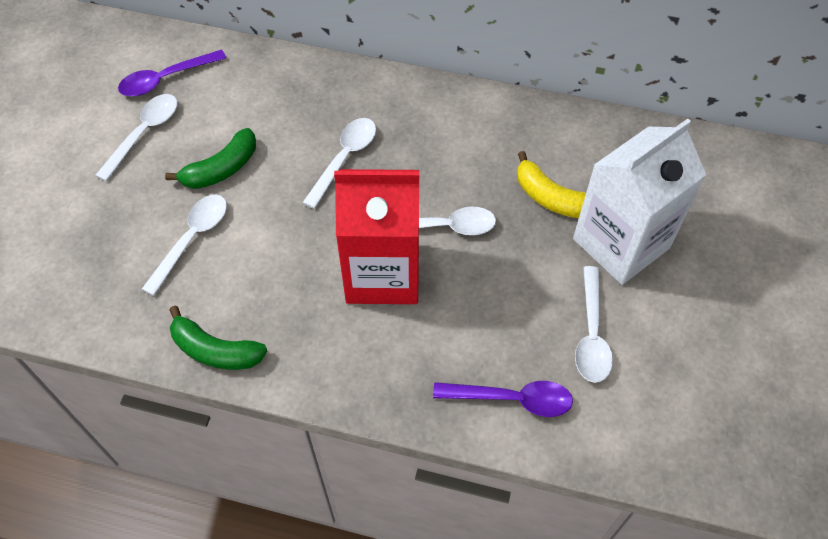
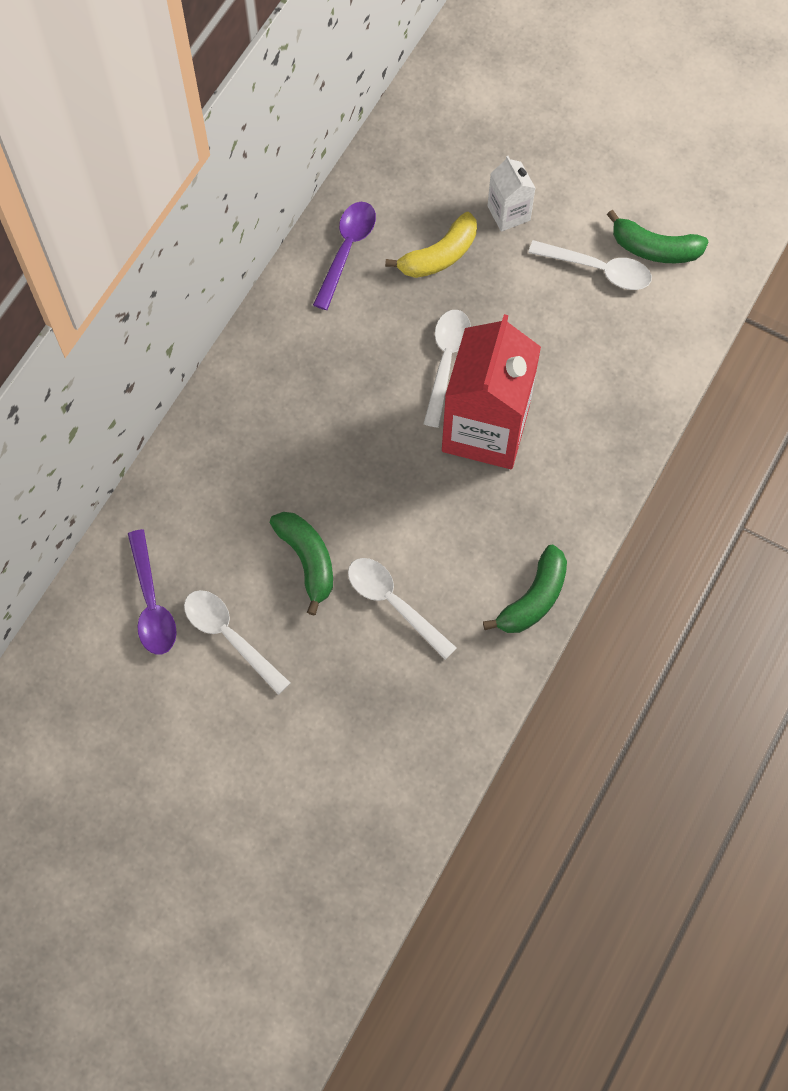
camera: 75 degrees left, 10 degrees up
white spoon [302,118,376,209] -> none
purple spoon [433,381,573,417] -> purple spoon moved to [313,202,376,310]
white carton [573,119,706,285] -> white carton [487,156,535,232], size x0.48
none -> green banana [607,210,708,263]

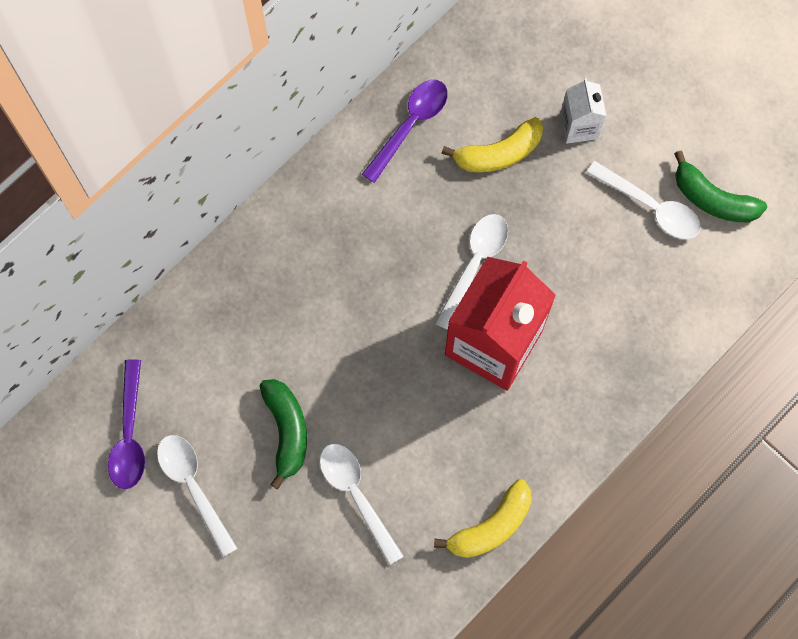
camera: 15 degrees right, 5 degrees up
green banana [483,545,567,633] -> yellow banana [434,479,532,558]

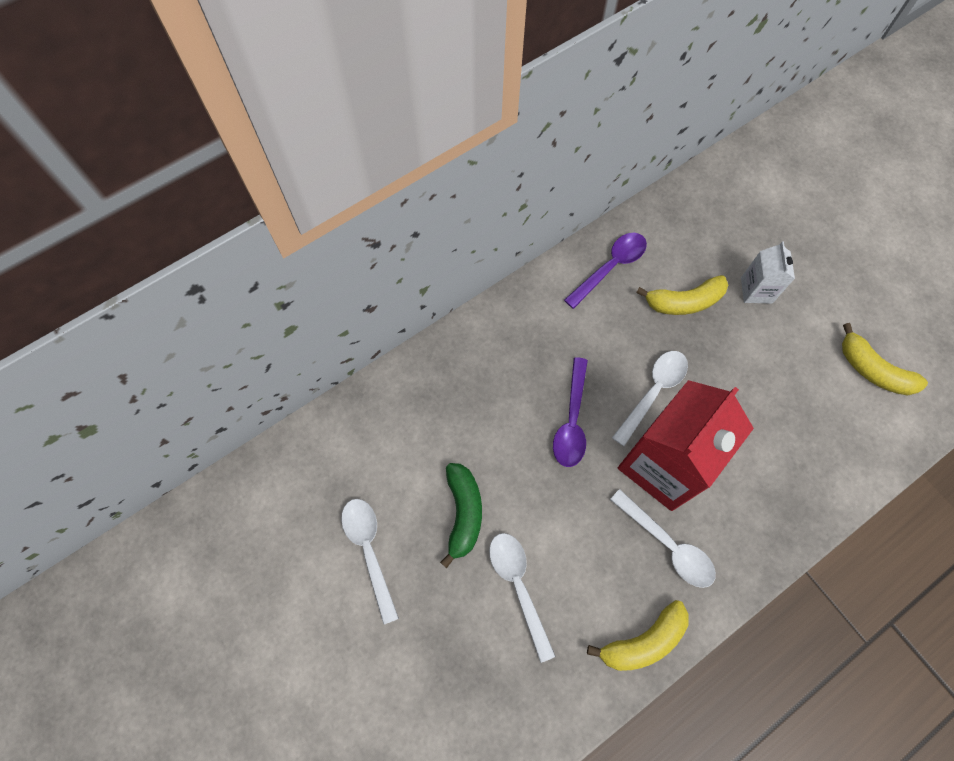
camera: 10 degrees right, 5 degrees down
purple spoon [108,359,145,489] -> purple spoon moved to [553,357,588,467]
white spoon [586,161,701,239] -> white spoon moved to [610,489,716,588]
green banana [674,151,767,222] -> yellow banana [842,323,928,396]

